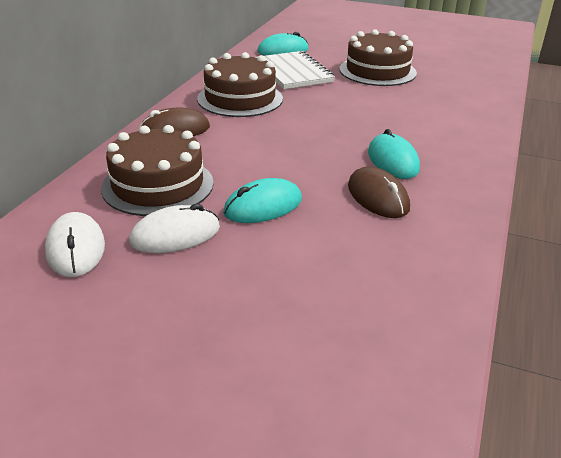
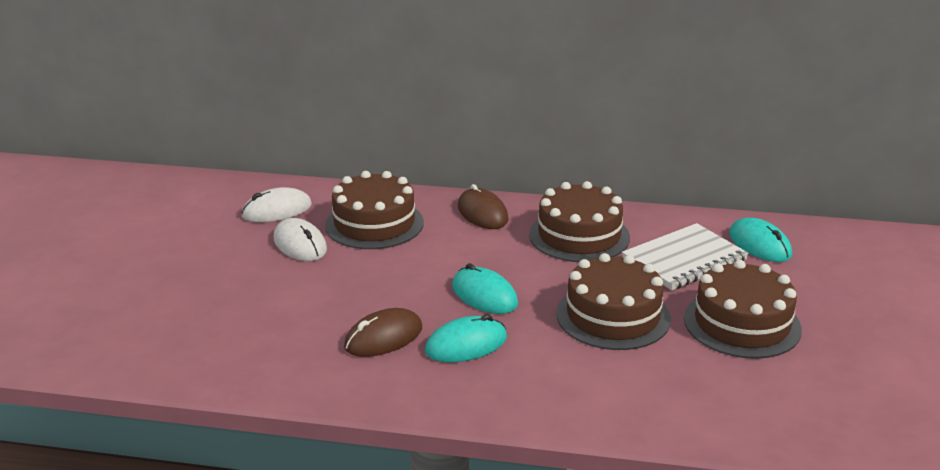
camera: 80 degrees right, 5 degrees down
turquoise mouse [223,178,302,223] -> turquoise mouse moved to [452,263,518,314]
none -> brown cake [556,253,671,350]

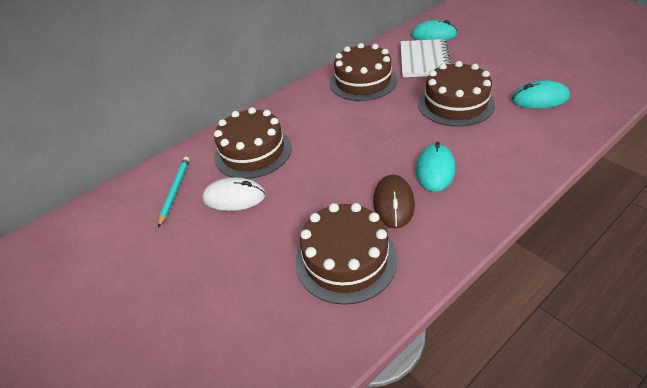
camera: 45 degrees left, 15 degrees up
white mouse [241,187,312,222] -> turquoise pencil [158,157,190,228]
turquoise mouse [452,263,518,314] -> turquoise mouse moved to [511,80,570,108]
brown mouse [458,184,509,229] -> none
brown cake [684,260,802,359] -> brown cake moved to [295,203,398,305]

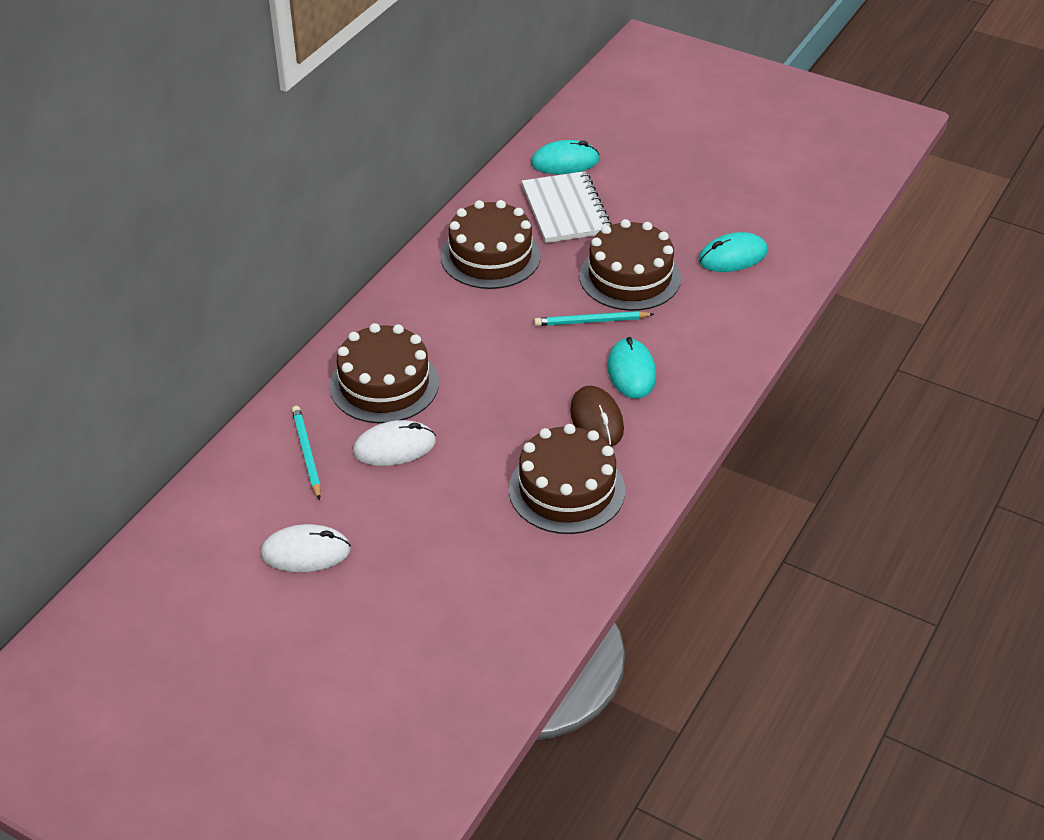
camera: 25 degrees left, 0 degrees up
none -> white mouse [261,524,351,572]
none -> turquoise pencil [534,311,654,326]

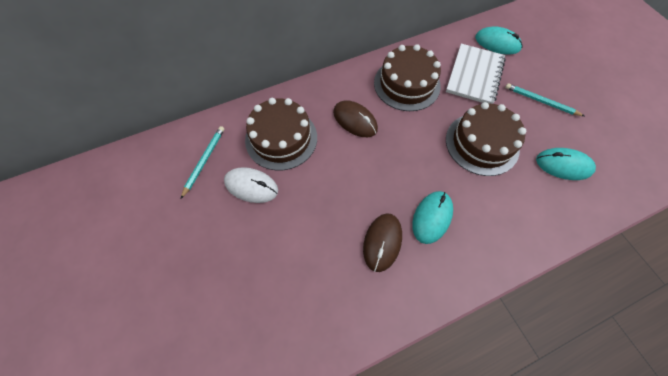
camera: 35 degrees right, 20 degrees up
white mouse [261,524,351,572] -> none
brown cake [509,424,625,534] -> none
turquoise pencil [534,311,654,326] -> turquoise pencil moved to [505,83,584,116]
none -> brown mouse [333,100,378,137]

